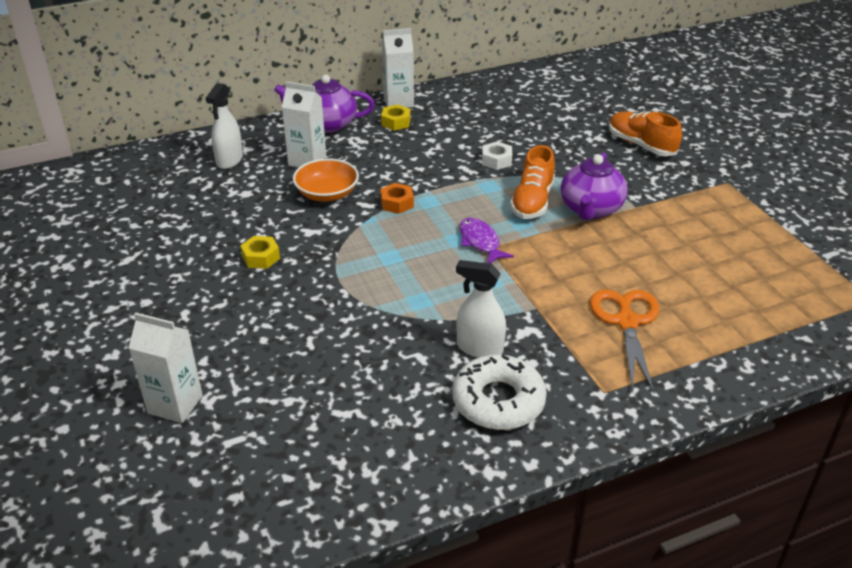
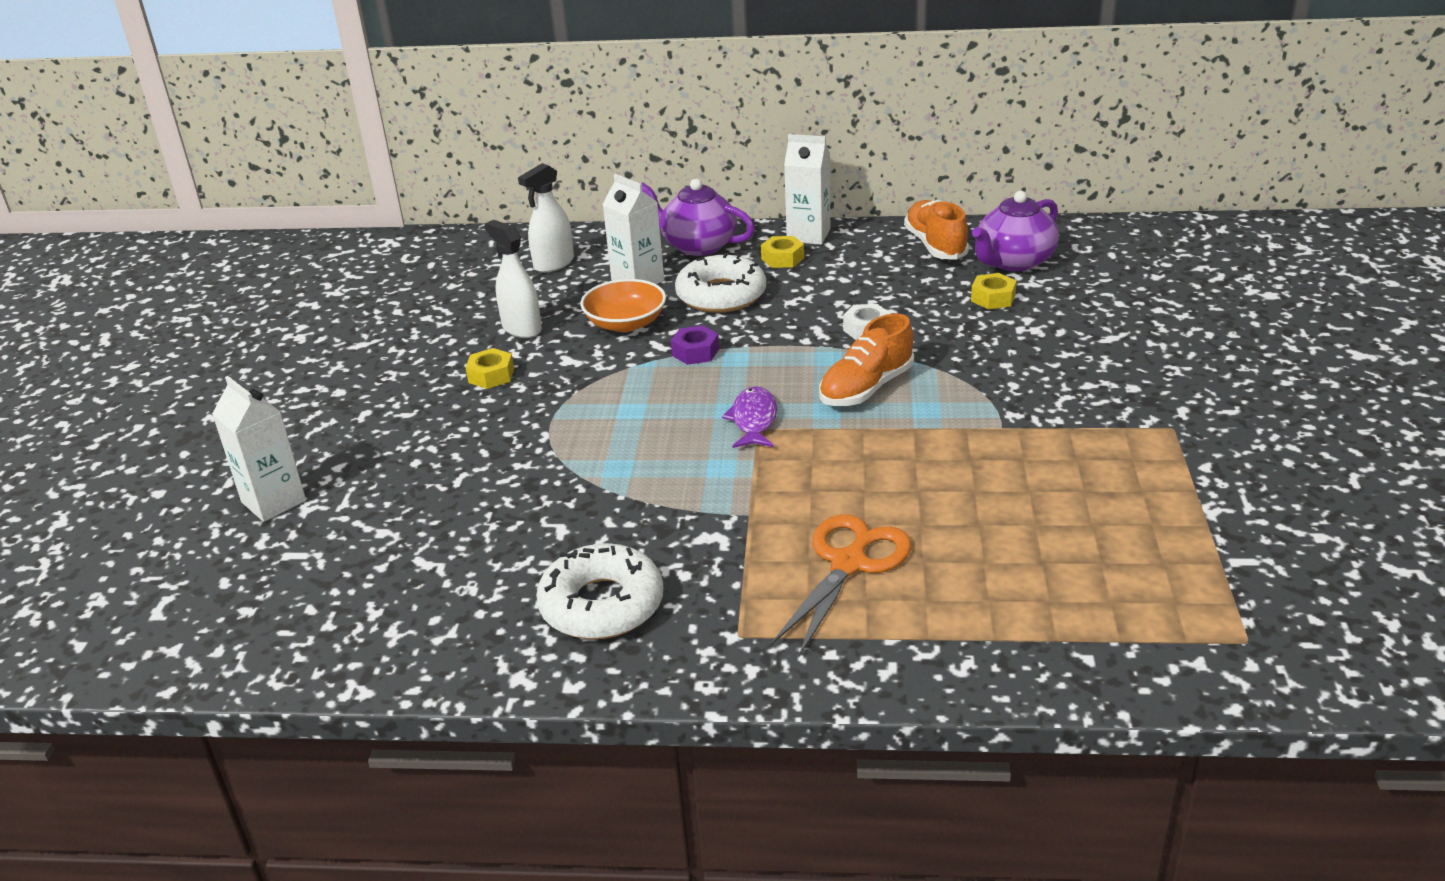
camera: 30 degrees right, 5 degrees down
orange nut [380,183,414,214] -> purple nut [671,325,719,365]
white spray bottle [456,260,506,358] -> white spray bottle moved to [484,220,542,338]
purple teapot [560,153,628,220] -> purple teapot moved to [972,191,1059,272]
orange shoe [609,111,682,156] -> orange shoe moved to [904,200,969,260]
none -> white donut [675,253,766,313]
none -> yellow nut [971,273,1017,309]

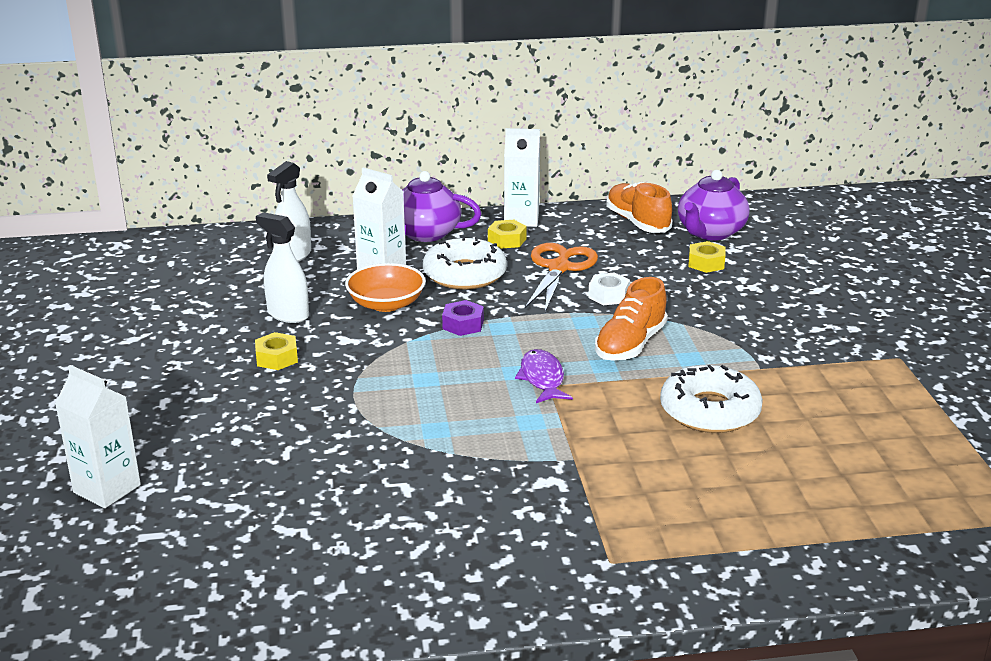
camera: 15 degrees left, 5 degrees down
white donut [536,543,663,639] -> white donut moved to [660,365,763,433]
orange scissors [770,514,911,658] -> orange scissors moved to [525,243,598,312]

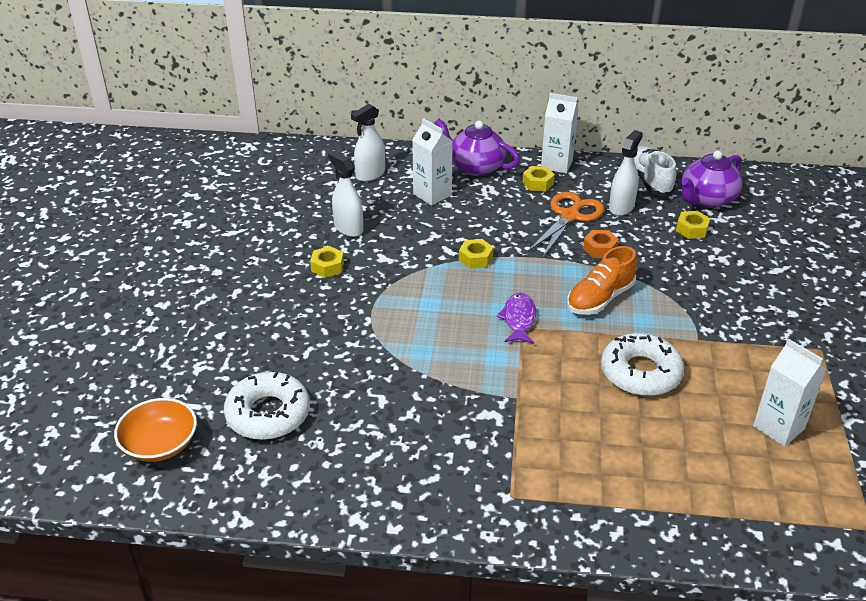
camera: 15 degrees right, 10 degrees up
white carton [55,365,141,508] -> white carton moved to [753,339,827,447]
orange bowl [345,263,426,312] -> orange bowl moved to [114,398,197,462]
white donut [423,236,507,290] -> white donut moved to [224,372,310,440]
purple nut [442,300,484,336] -> yellow nut [459,239,493,269]
white nut [588,272,630,305] -> orange nut [583,230,619,258]
orange shoe [606,182,672,233] -> white shoe [634,146,676,196]
none -> white spray bottle [609,130,643,216]

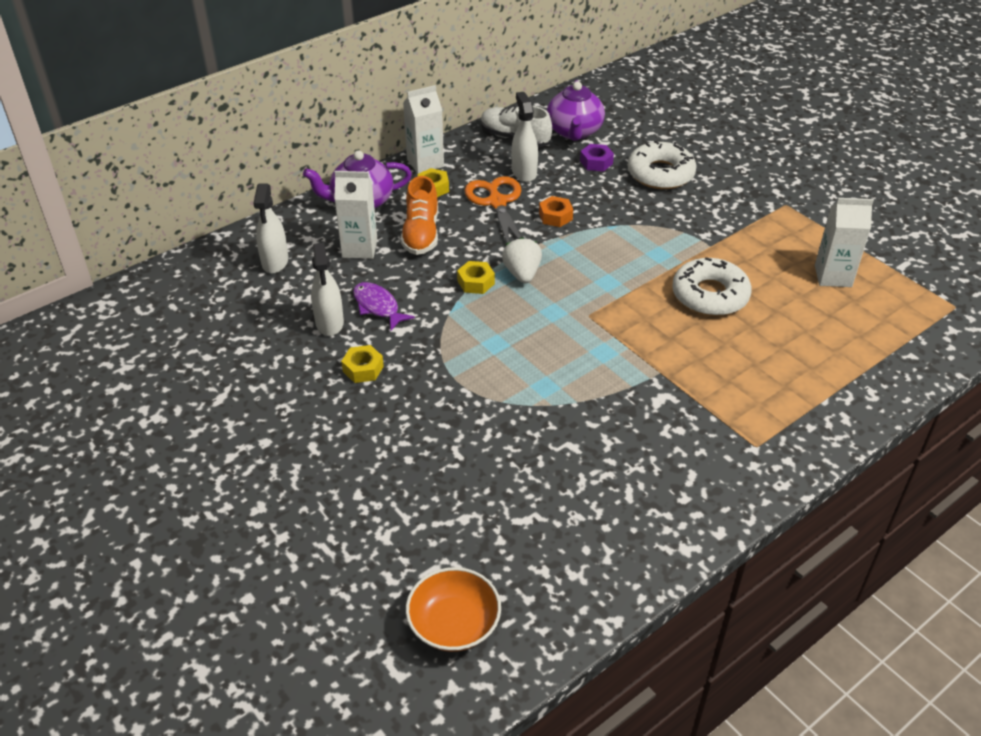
camera: 45 degrees left, 5 degrees up
white donut [224,372,310,440] -> white donut moved to [627,140,697,189]
white spray bottle [328,151,363,237] -> white spray bottle turned 105 degrees counterclockwise [311,243,344,336]
purple fish [496,293,536,344] -> purple fish moved to [353,282,415,330]
orange shoe [567,246,637,315] -> orange shoe moved to [401,176,438,255]
yellow nut [676,211,710,239] -> purple nut [580,144,614,172]
none -> white strawberry [502,237,542,283]

